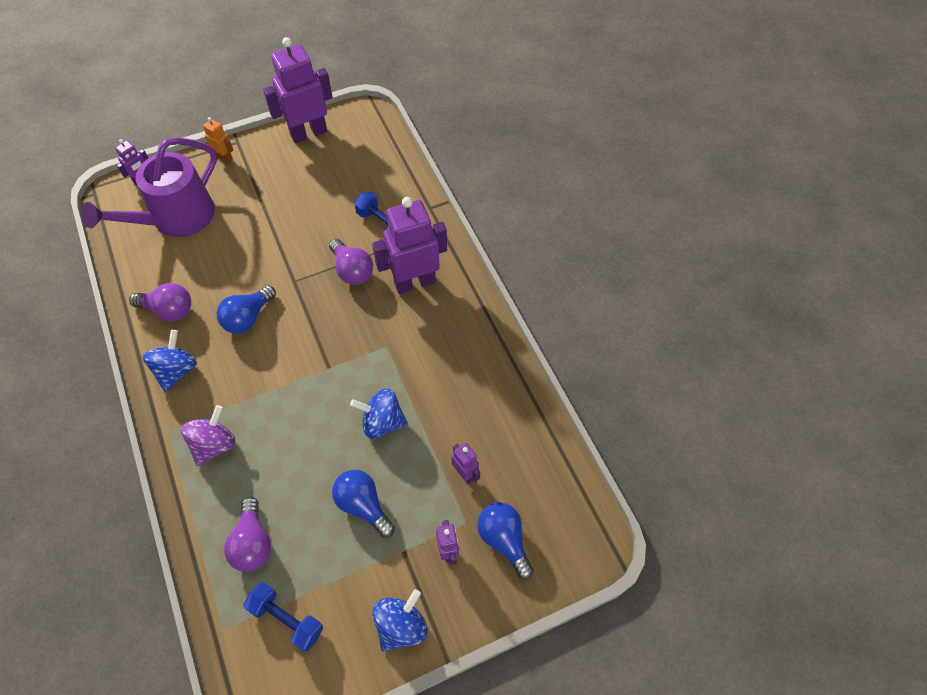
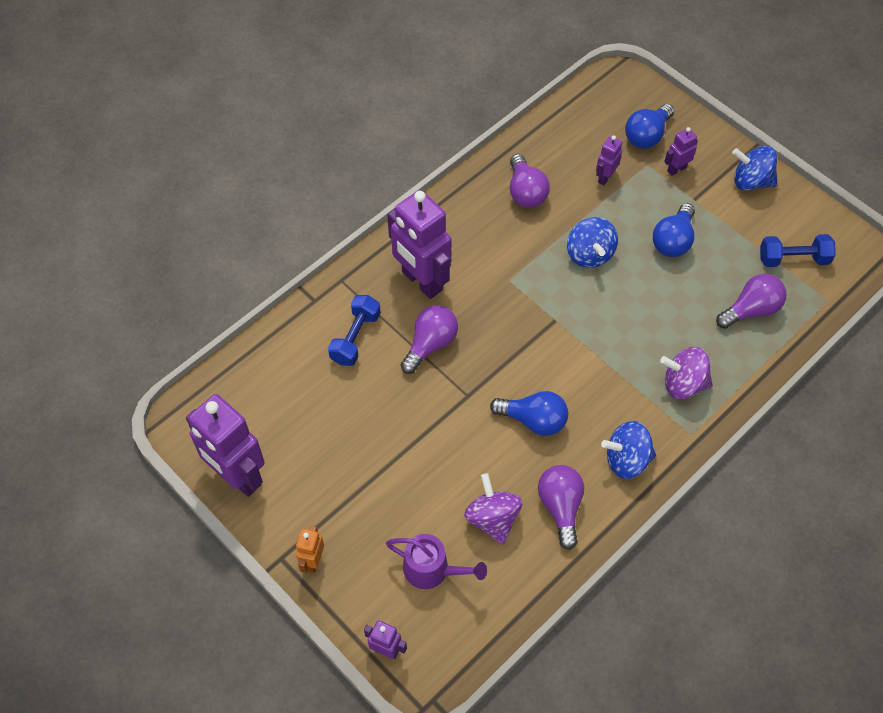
camera: 110 degrees left, 0 degrees up
purple watering can [81,137,217,237] -> purple watering can [386,534,487,589], size x0.54
blue dumbbell [243,582,323,652] -> blue dumbbell turned 75 degrees clockwise [760,234,836,267]
none -> purple spinning top [464,473,523,545]
none -> purple light bulb [510,154,550,208]

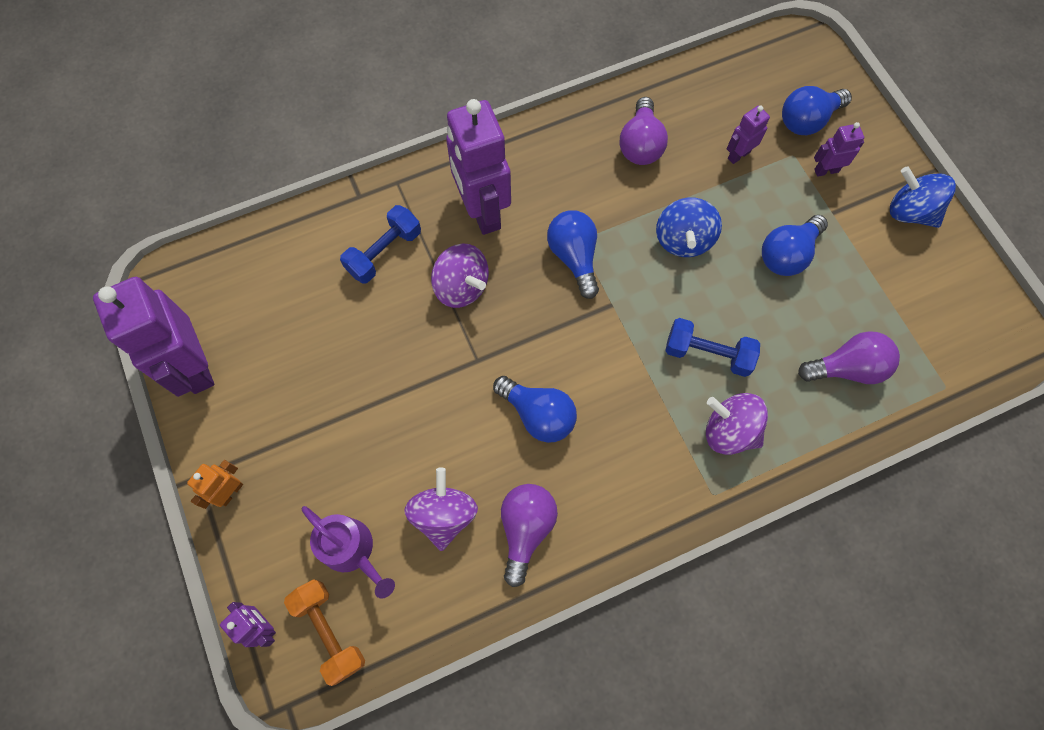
camera: 20 degrees right, 10 degrees up
purple light bulb [401,305,458,374] -> purple spinning top [431,244,489,308]
blue spinning top [601,421,656,479] -> none
blue dumbbell [760,234,836,267] -> blue dumbbell moved to [665,318,760,377]
none -> orange dumbbell [284,579,365,686]
none -> blue light bulb [547,210,599,299]

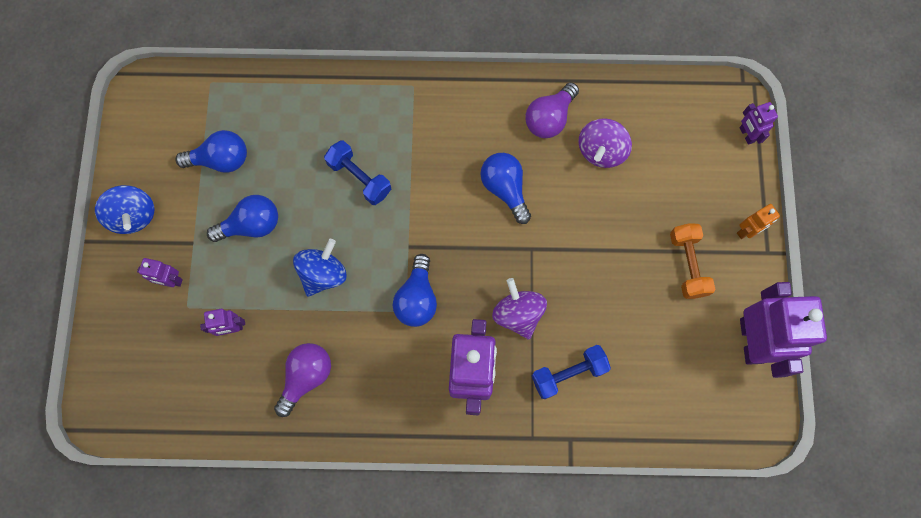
camera: 155 degrees left, 5 degrees up
orange dumbbell [284,579,365,686] -> orange dumbbell moved to [670,223,715,299]
purple watering can [301,506,395,599] -> none
purple spinning top [706,393,768,455] -> none
blue light bulb [782,86,852,135] -> blue light bulb moved to [175,130,247,173]
purple light bulb [798,331,900,384] -> none

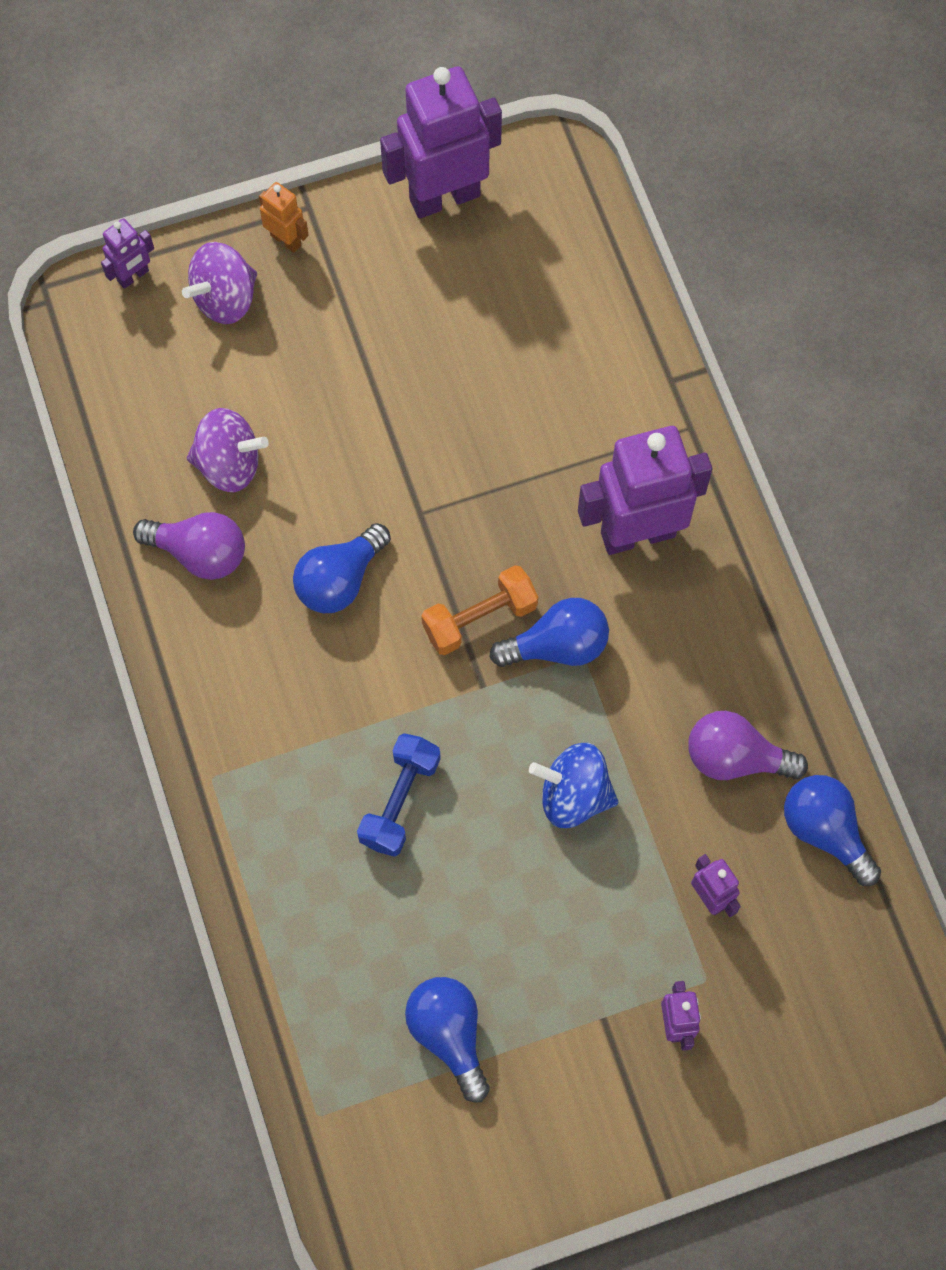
camera: 110 degrees left, 5 degrees down
blue spinning top [95,185,154,234] -> none
blue light bulb [207,195,278,242] -> blue light bulb moved to [784,775,881,886]
purple spinning top [492,278,547,339] -> purple spinning top moved to [182,242,257,324]
blue dumbbell [532,345,611,399] -> none
orange dumbbell [670,223,715,299] -> orange dumbbell moved to [421,565,538,655]

